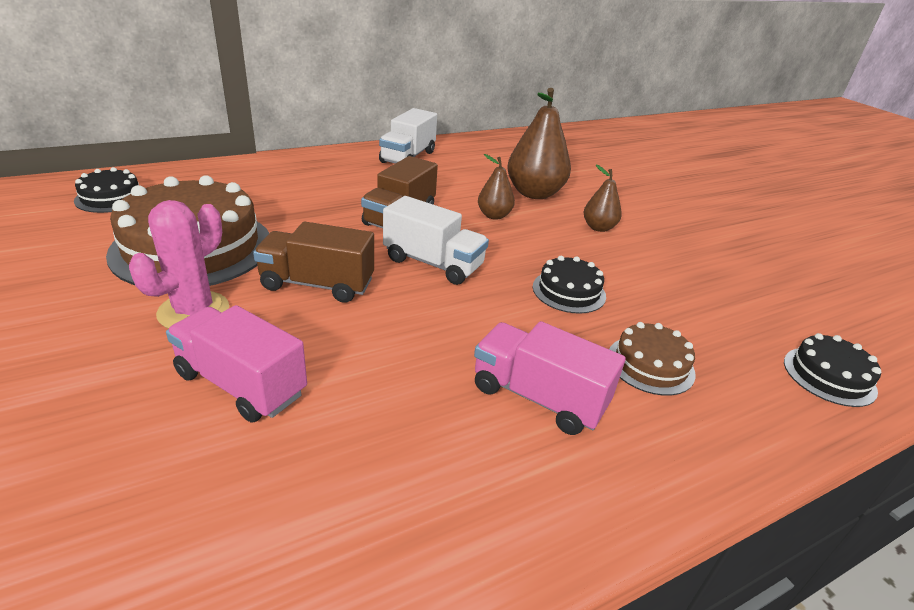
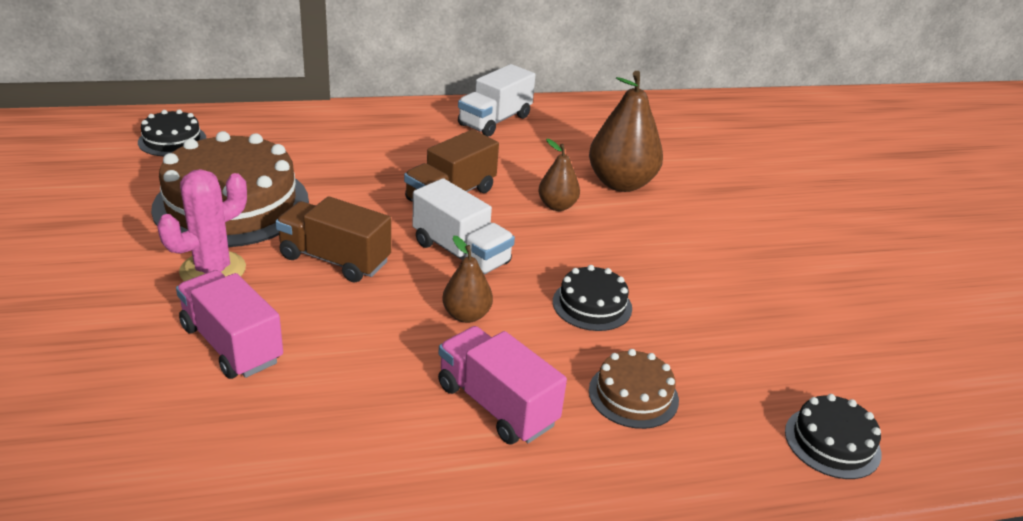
camera: 15 degrees right, 0 degrees up
brown pear [584,165,622,232] -> brown pear moved to [442,236,493,323]

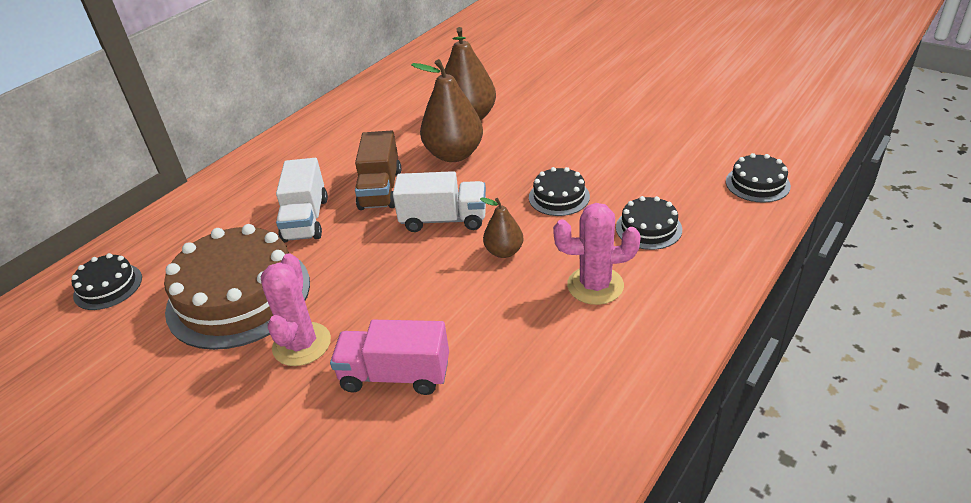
camera: 35 degrees left, 5 degrees up
brown truck [275,196,391,283] -> none
pink truck [438,326,567,445] -> pink cactus [553,203,641,305]
white truck [458,64,535,137] -> white truck moved to [276,158,328,243]
brown pear [538,139,580,211] -> brown pear [411,59,483,162], size x1.84
brown cake [589,349,679,429] -> black cake [616,196,682,250]

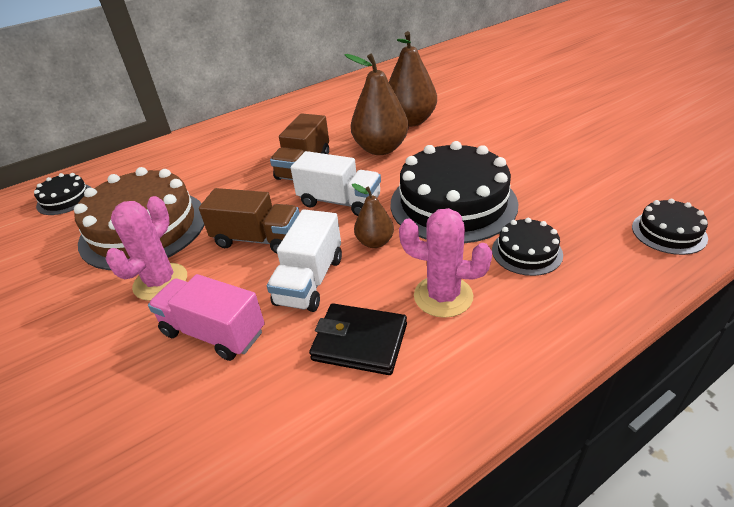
camera: 20 degrees right, 0 degrees up
white truck [276,158,328,243] -> white truck moved to [267,209,342,312]
black cake [529,167,590,216] -> black cake [391,141,518,243], size x2.09
none -> brown truck [199,188,300,254]
none -> black wallet [309,303,407,375]

